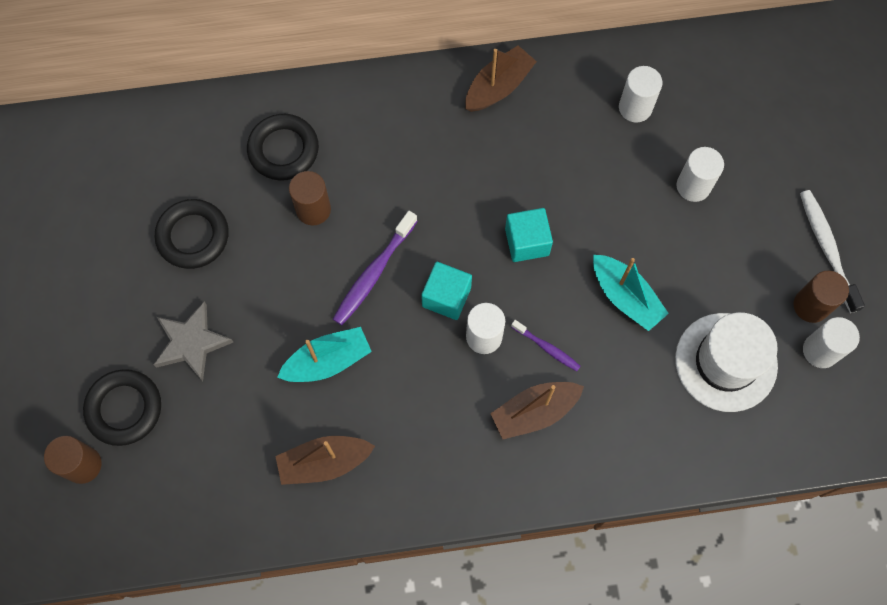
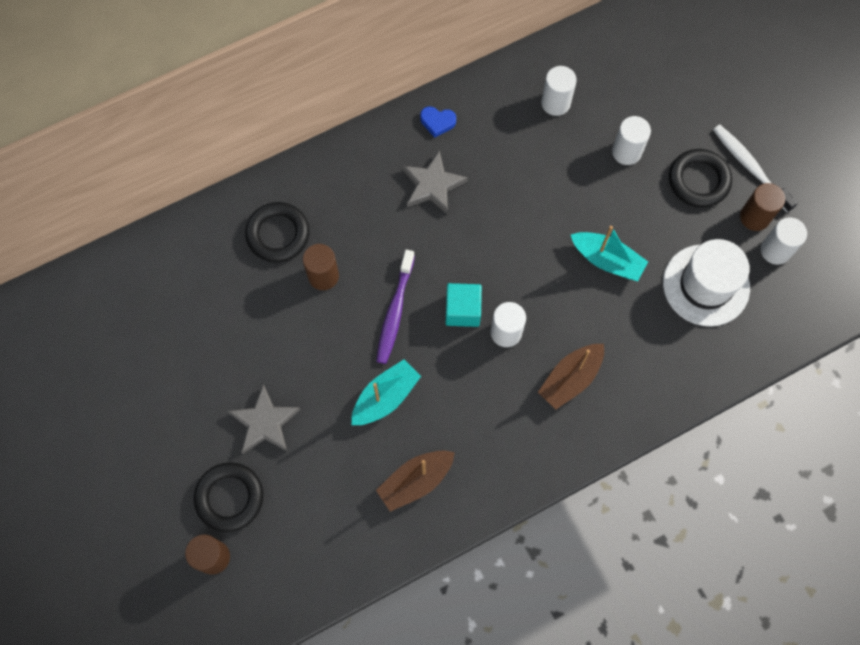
camera: 20 degrees left, 0 degrees up
black ring [155,199,229,269] -> black ring moved to [669,149,732,208]
brown boat [465,46,537,112] -> blue heart [420,107,456,138]
turquoise cube [505,208,553,262] -> none
purple toothbrush [511,320,581,371] -> none
none -> grey star [402,150,468,215]

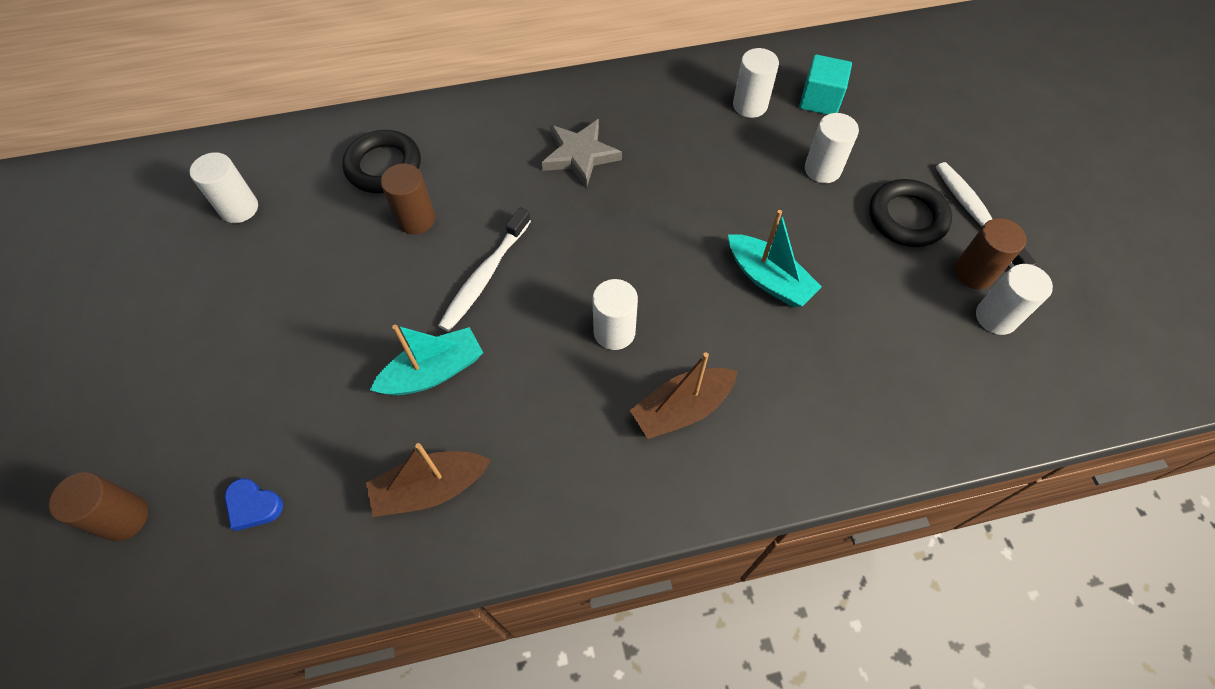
camera: 15 degrees right, 10 degrees down
black ring [194,462,263,532] -> none
grey star [228,385,300,454] -> none
purple toothbrush [376,250,415,364] -> white toothbrush [438,207,531,332]
blue heart [420,107,456,138] -> blue heart moved to [225,478,283,531]
turquoise cube [446,283,482,327] -> turquoise cube moved to [799,54,852,115]
white hat [663,239,750,327] -> none
none -> white cylinder [190,152,258,223]

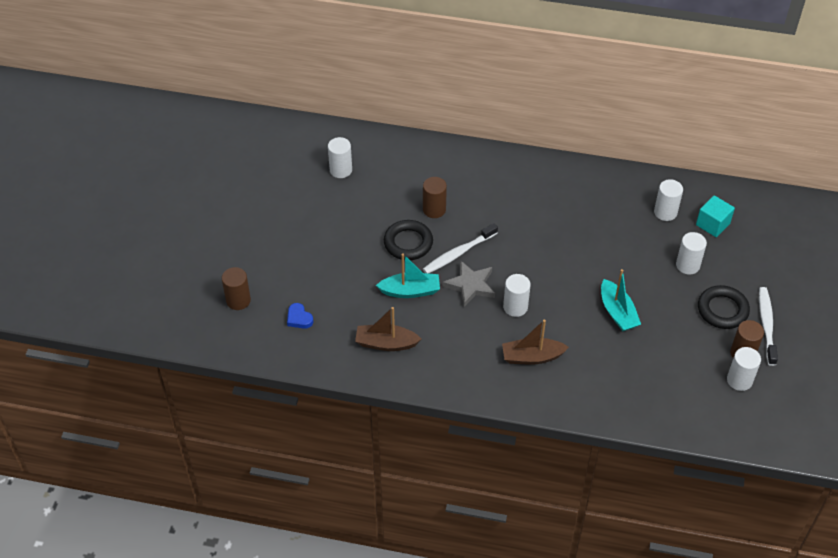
camera: 25 degrees right, 10 degrees down
black ring [342,130,421,193] -> black ring moved to [384,220,433,260]
grey star [541,119,622,188] -> grey star moved to [443,260,495,307]

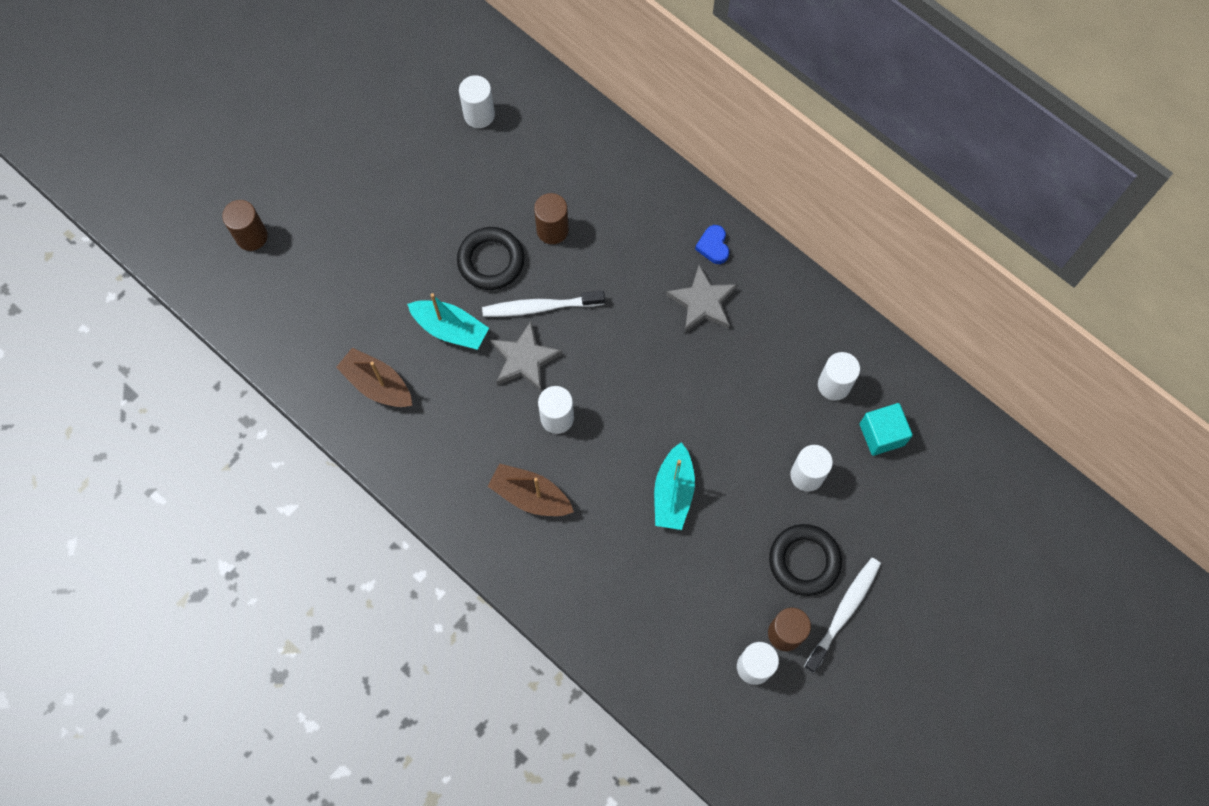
camera: 30 degrees right, 20 degrees up
blue heart [287,303,313,329] -> blue heart moved to [695,225,729,264]
none -> grey star [666,265,738,333]

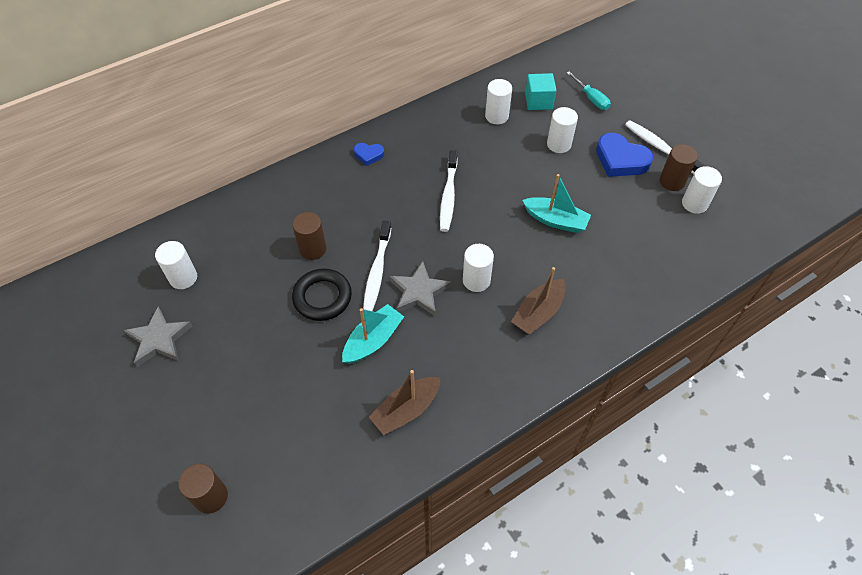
camera: 75 degrees left, 15 degrees down
grey star [666,265,738,333] -> grey star moved to [124,306,192,367]
black ring [769,524,842,596] -> blue heart [596,133,653,177]
none -> white toothbrush [440,150,458,232]
none -> turquoise screwdriver [567,71,611,110]

